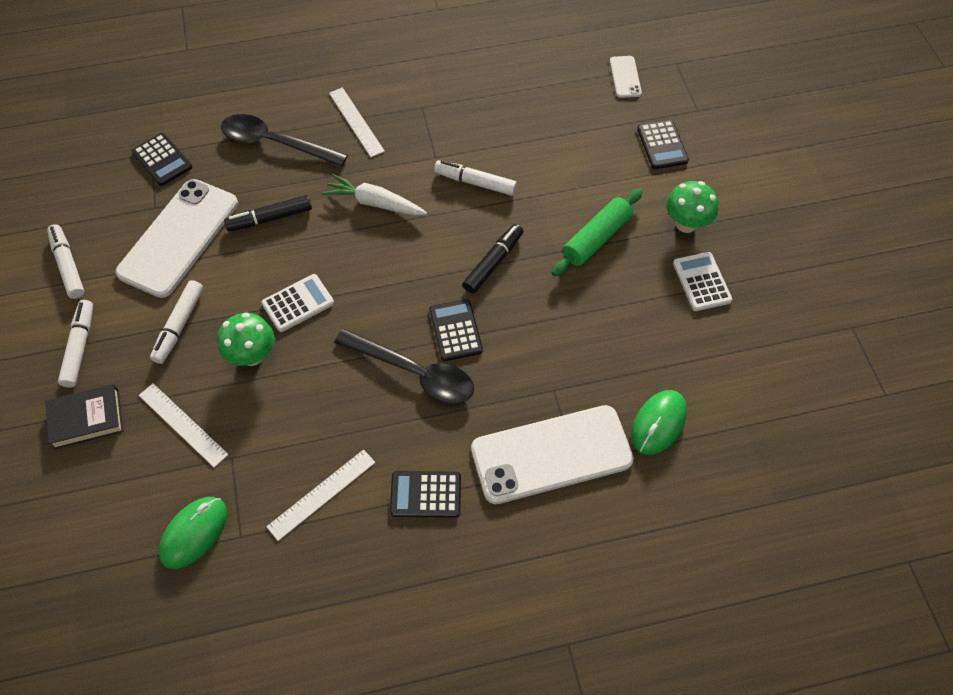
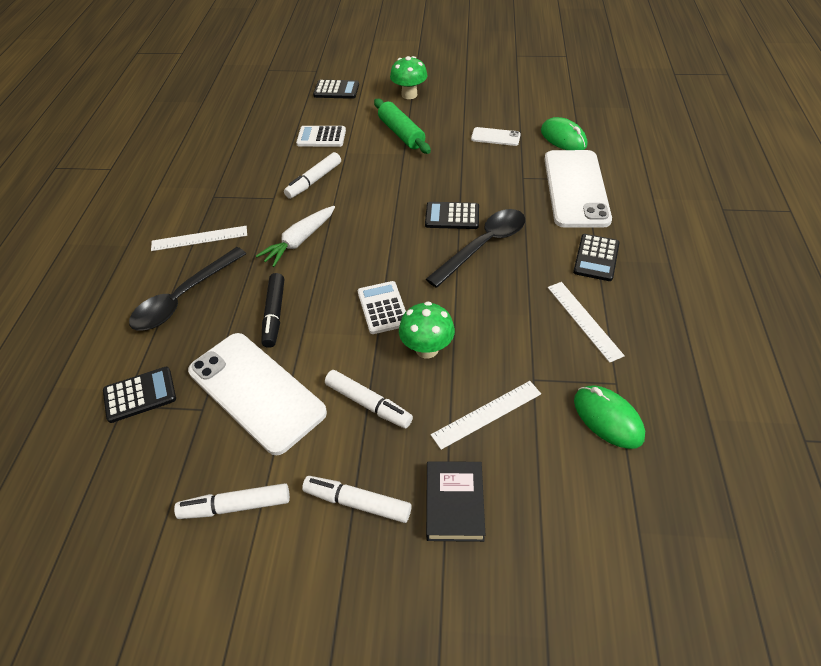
camera: 70 degrees left, 10 degrees down
black marker [462,224,523,294] -> none
white phone [610,56,642,98] -> white phone moved to [471,127,521,146]
white calculator [673,252,732,311] -> white calculator moved to [296,126,346,147]

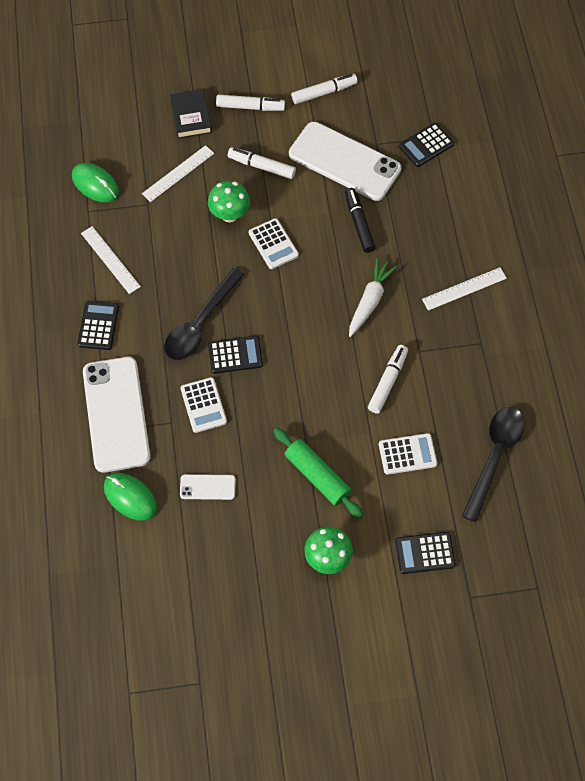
camera: 165 degrees right, 15 degrees up
black spoon [129,247,246,331] -> black spoon moved to [462,407,525,522]
none -> white calculator [180,377,227,433]

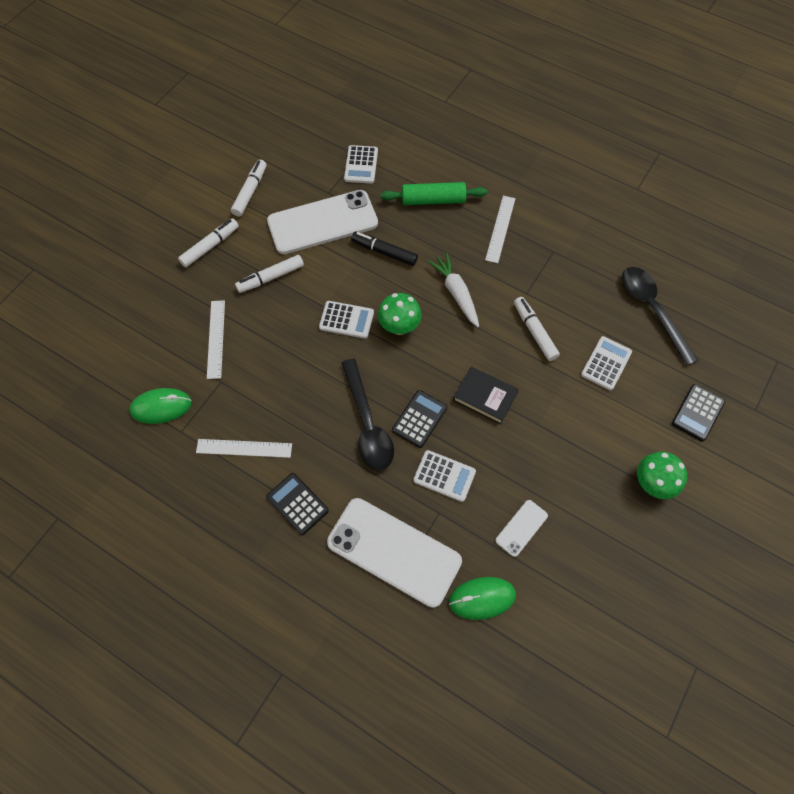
camera: 50 degrees left, 0 degrees up
black book [170,89,212,139] -> black book moved to [453,367,519,424]
green mushroom [208,181,250,223] -> green mushroom moved to [378,293,422,335]
green rolling pin [274,428,363,518] -> green rolling pin moved to [381,182,487,205]
black calculator [399,123,454,167] -> white calculator [344,145,378,184]

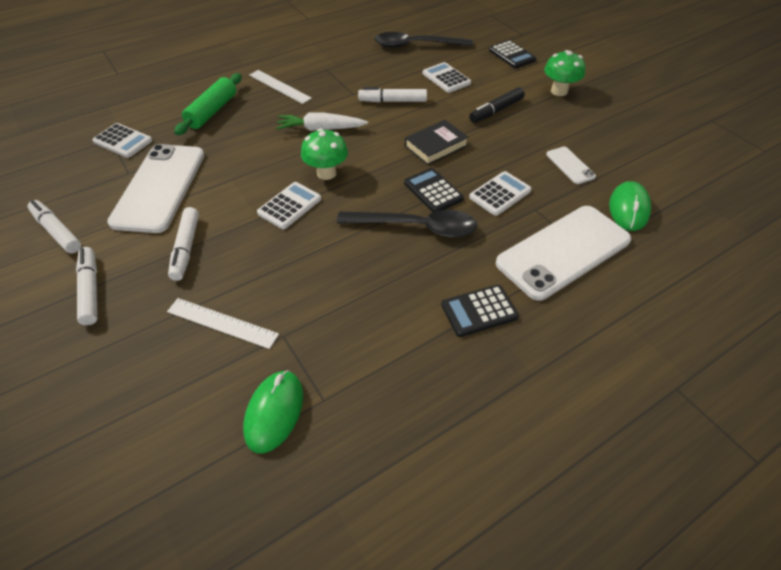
camera: 65 degrees left, 15 degrees down
white ruler [196,439,292,458] -> none
black marker [351,231,418,266] -> black marker moved to [469,87,525,123]

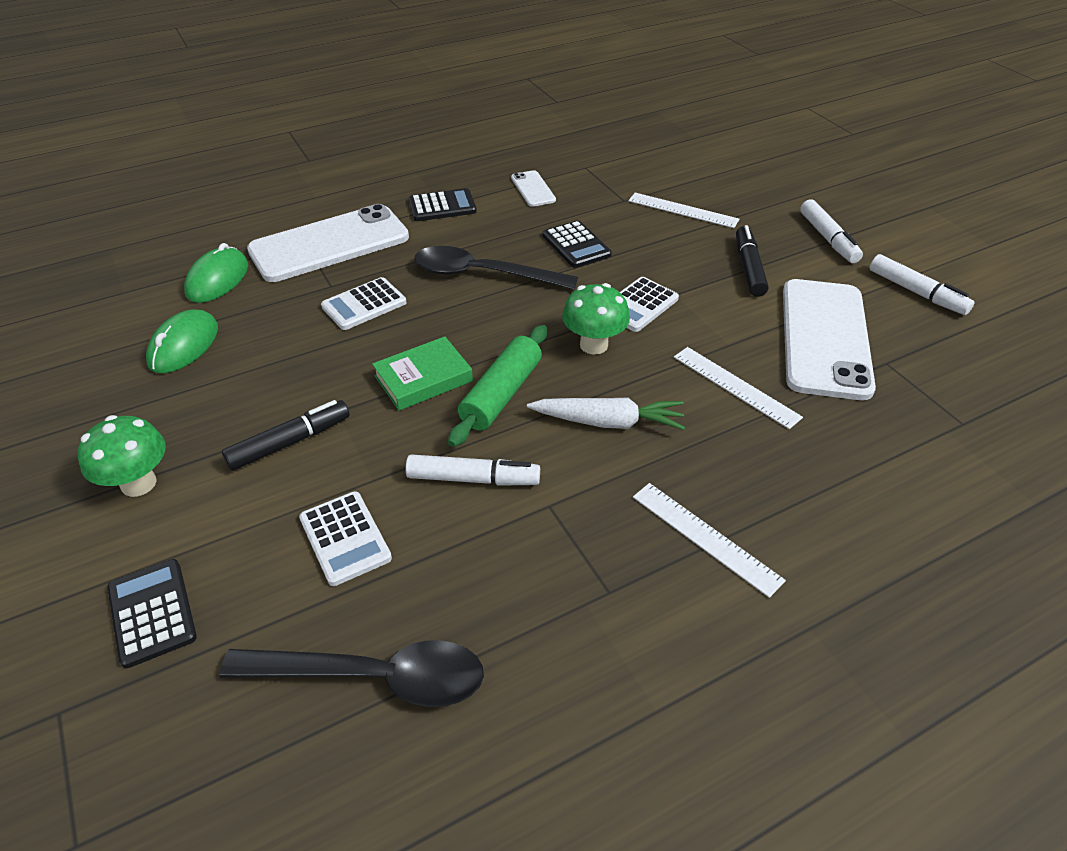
camera: 175 degrees left, 5 degrees down
white calculator [92,123,153,158] -> none
white marker [168,207,199,281] -> black marker [736,225,769,297]
green rolling pin [174,73,242,135] -> green rolling pin moved to [448,325,547,447]
green mouse [243,370,303,453] -> green mouse moved to [146,309,218,373]
black calculator [404,168,464,212] -> black calculator moved to [543,220,612,268]
black book [405,120,469,165] -> green book [372,337,473,411]
white phone [546,147,596,184] -> white phone moved to [511,170,556,207]
none -> white ruler [674,347,803,429]

